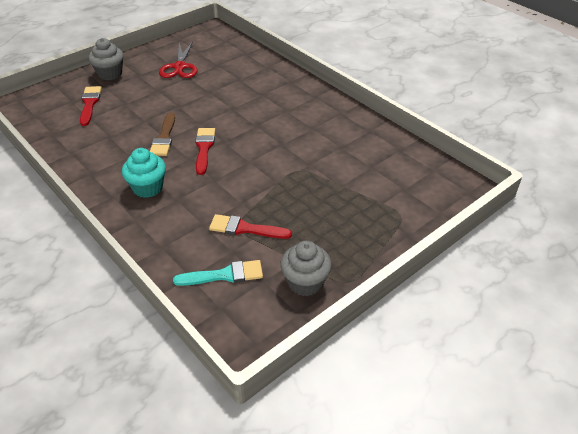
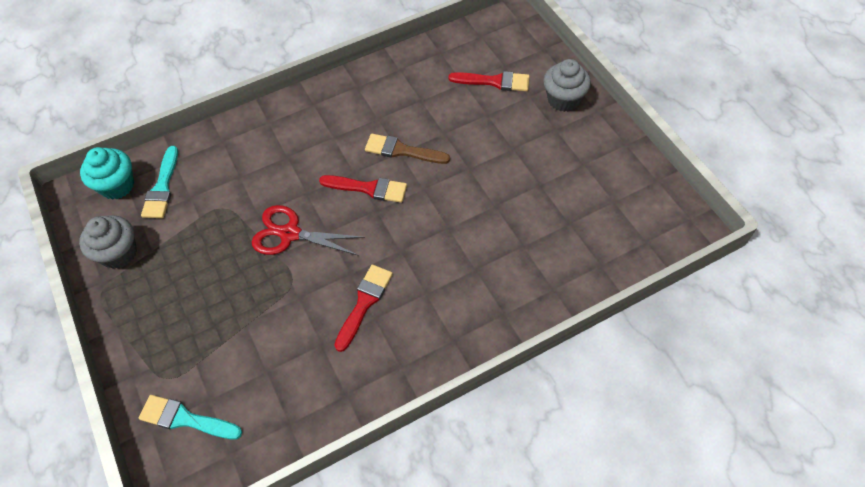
camera: 105 degrees right, 15 degrees up
turquoise cupcake [122,148,166,198] -> turquoise cupcake moved to [80,147,134,200]
red scissors [159,41,197,78] -> red scissors moved to [252,205,365,256]
red brush [209,214,292,239] -> red brush moved to [334,265,393,352]
none -> turquoise brush [139,395,242,439]

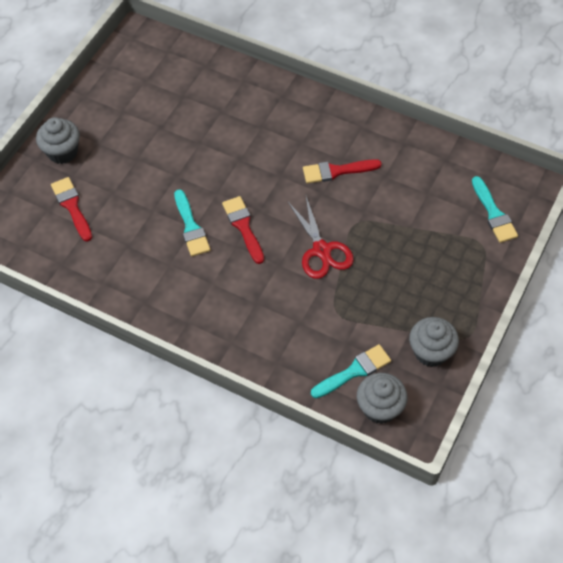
camera: 125 degrees left, 0 degrees up
turquoise cupcake [80,147,134,200] -> grey cupcake [357,373,408,424]
brown brush [365,134,450,164] -> turquoise brush [174,189,210,256]

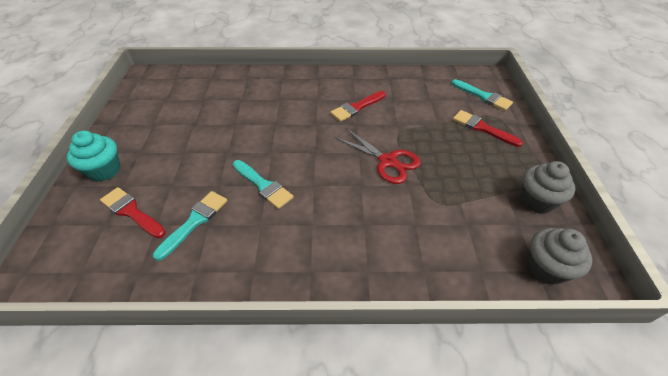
camera: 30 degrees left, 10 degrees down
grey cupcake [36,117,80,164] -> turquoise cupcake [67,131,120,182]
red brush [222,196,264,264] -> red brush moved to [453,110,523,147]
turquoise brush [311,344,391,398] -> turquoise brush moved to [153,191,227,261]

